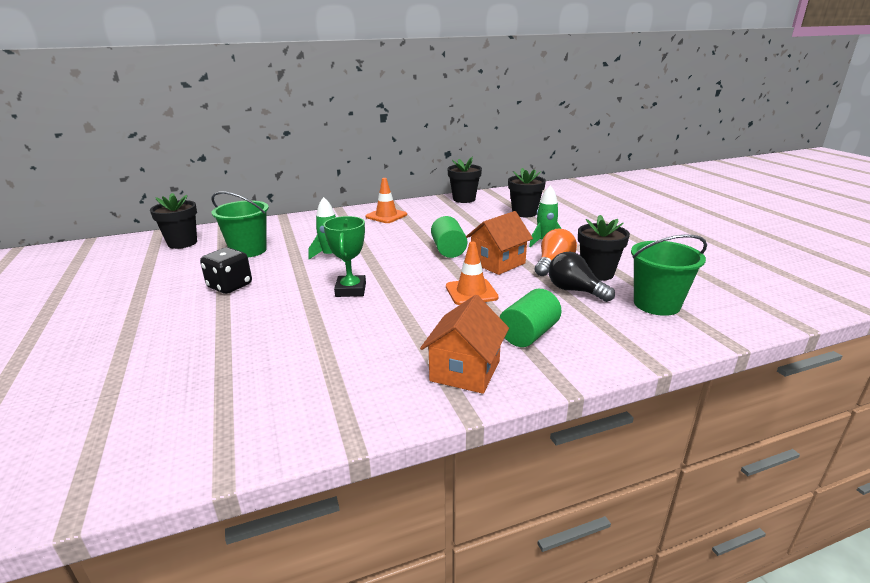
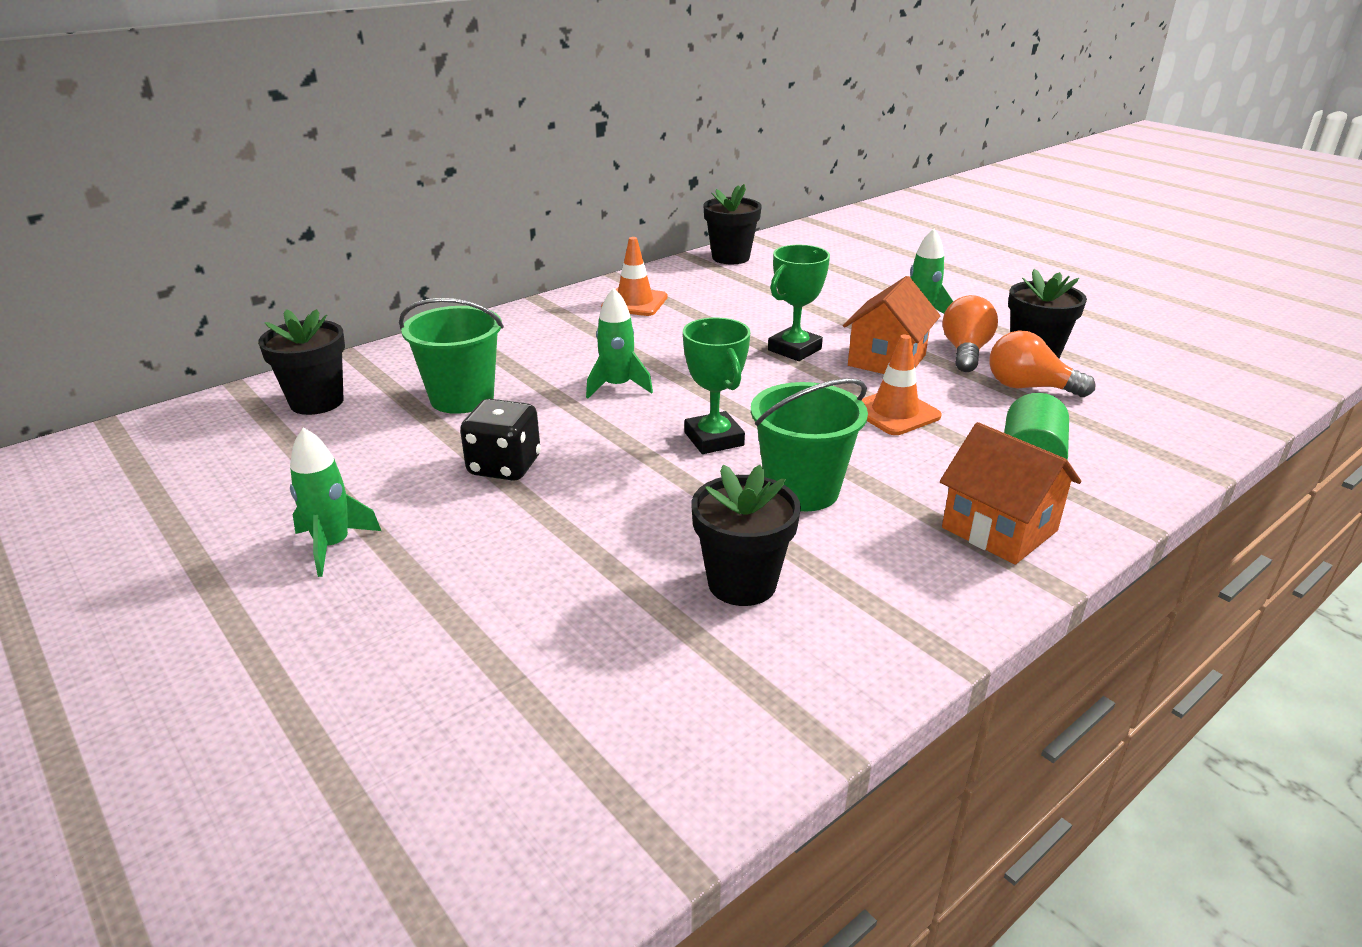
camera: 20 degrees left, 5 degrees up
orange house [420,295,509,394] -> orange house turned 45 degrees counterclockwise [940,422,1081,565]
green cylinder [431,216,467,258] -> green trophy [768,245,830,361]
black flower pot [508,168,546,217] -> black flower pot moved to [692,465,801,606]
black light bulb [548,252,615,302] -> orange light bulb [989,330,1096,397]
green bucket [631,234,707,316] -> green bucket moved to [751,379,868,511]
none -> green rocket [290,427,381,577]

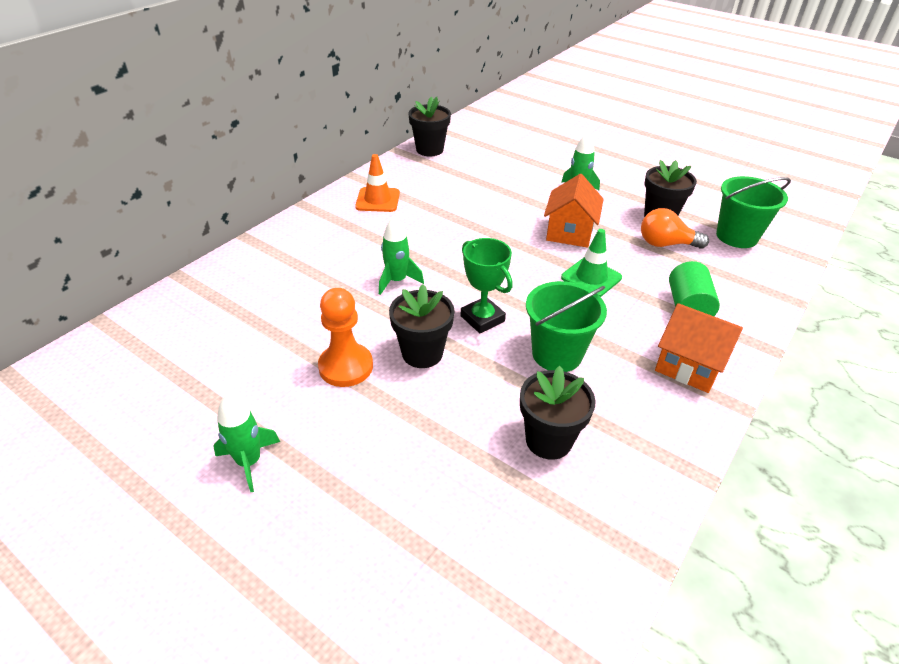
camera: 15 degrees left, 10 degrees up
black flower pot [258,309,345,415] -> black flower pot moved to [389,284,455,368]
green bucket [399,298,504,414] -> green bucket moved to [716,176,791,248]
black dice [460,399,541,481] -> orange pawn [318,288,373,387]
green trophy [768,245,830,361] -> none
orange traffic cone [861,335,942,435] -> green traffic cone [561,229,622,297]
orange light bulb [942,295,998,372] -> none

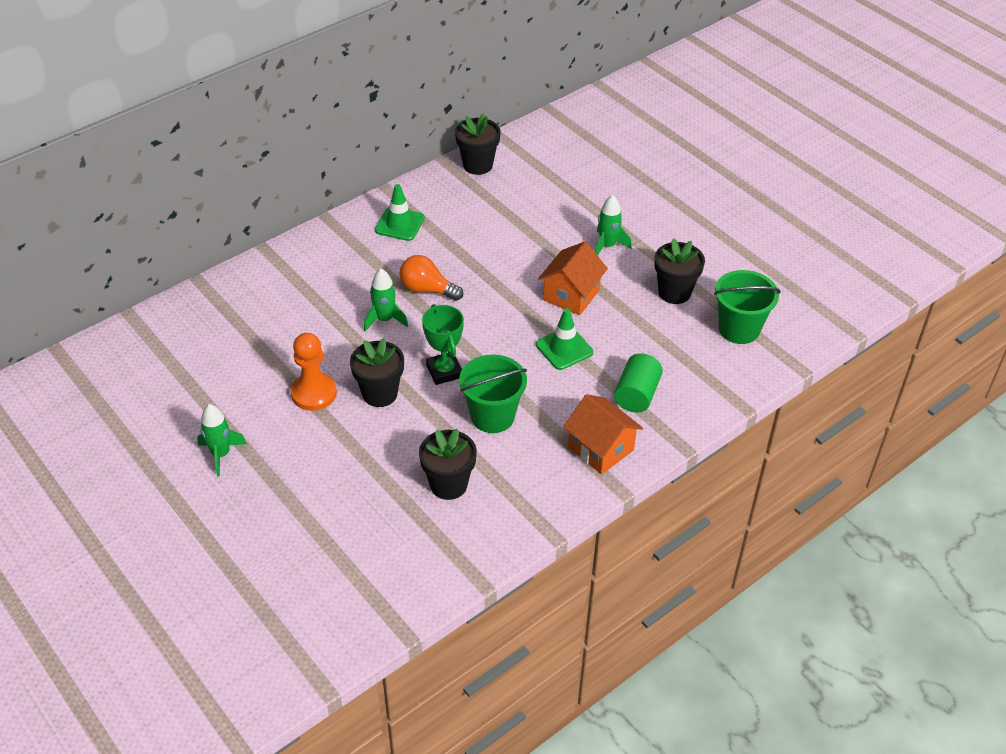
camera: 15 degrees right, 5 degrees up
orange traffic cone [355,154,400,212] -> green traffic cone [375,184,425,241]
orange light bulb [641,208,709,249] -> orange light bulb moved to [399,255,463,301]

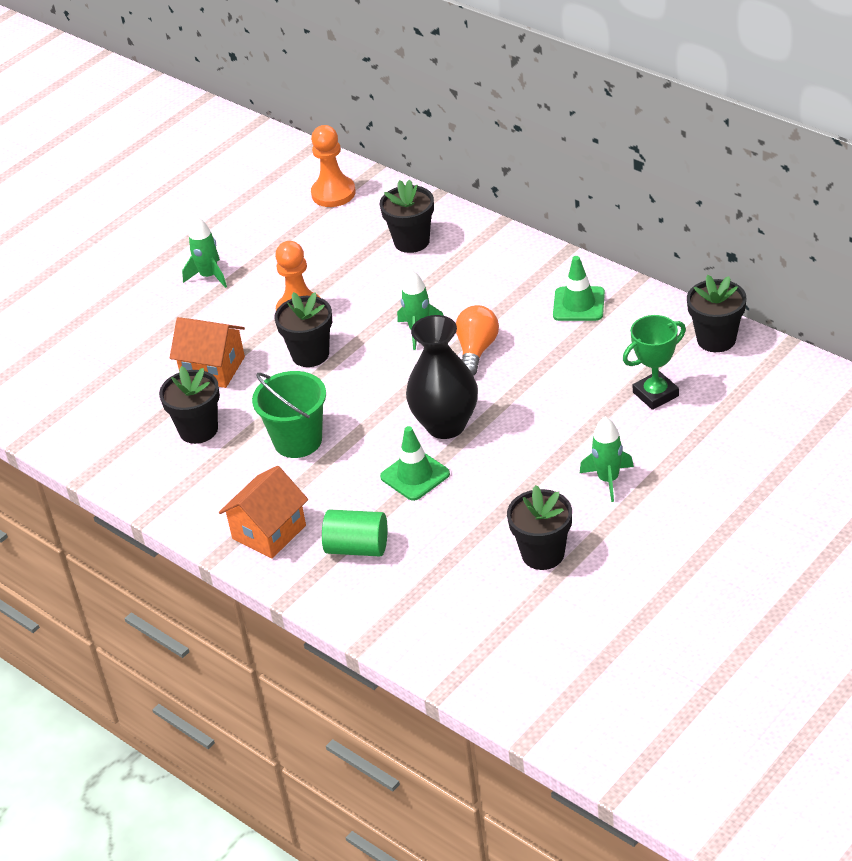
camera: 85 degrees right, 5 degrees down
green trophy [422,304,464,385] -> green trophy moved to [623,315,686,410]
orange house [538,242,608,315] -> orange house moved to [170,317,245,388]
green bucket [714,270,781,344] -> none
none -> orange pawn [311,125,356,207]
none -> black flower pot [380,180,434,253]
none -> black vase [406,315,478,439]

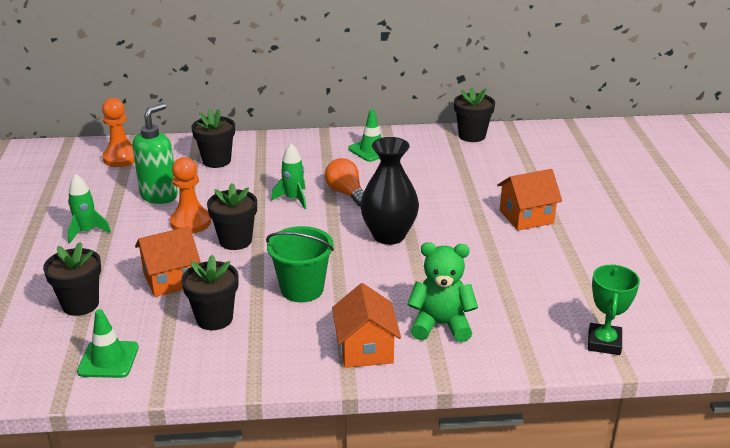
camera: 50 degrees left, 10 degrees down
green cylinder [322,509,388,557] -> green teddy bear [407,242,478,342]
green traffic cone [380,426,450,501] -> green traffic cone moved to [77,309,139,378]
black flower pot [507,485,572,570] -> black flower pot moved to [43,242,101,316]
green rocket [580,417,634,502] -> orange house [497,169,562,231]
green trophy [623,315,686,410] -> green trophy moved to [588,265,640,355]
none -> green soap dispenser [132,103,178,204]

